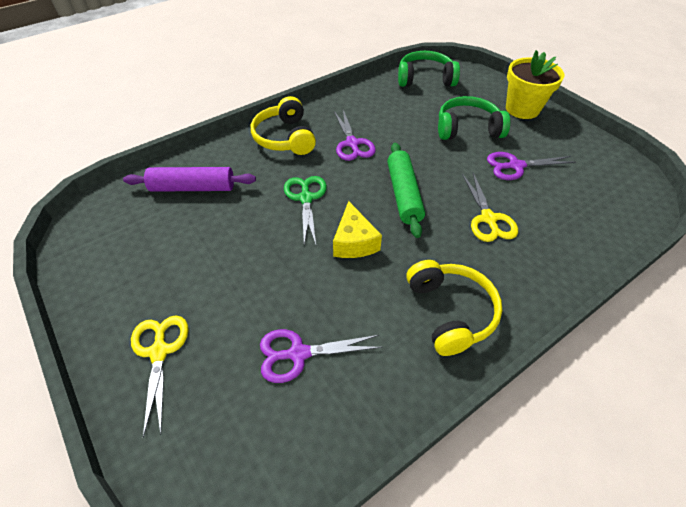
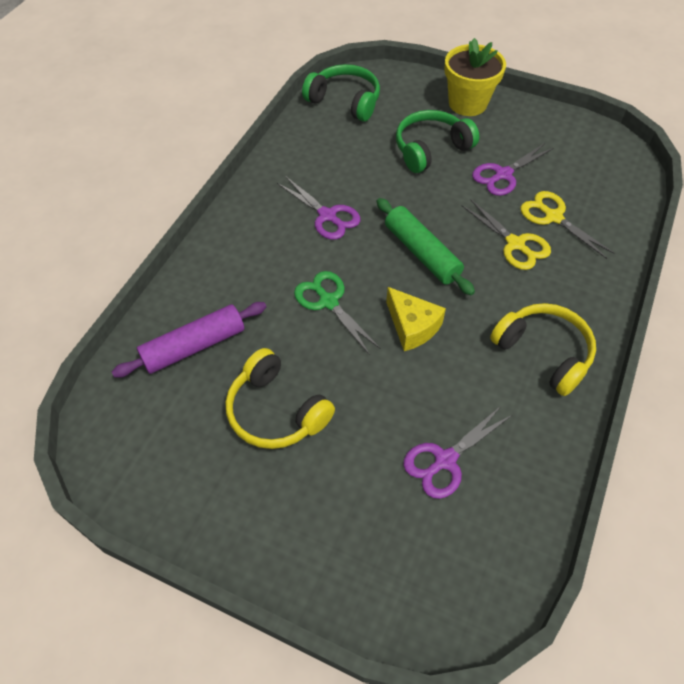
camera: 30 degrees left, 5 degrees up
yellow scissors [131,315,189,438] -> yellow scissors moved to [520,191,614,259]
yellow headphones [251,96,316,155] -> yellow headphones moved to [226,348,335,449]
green headphones [398,51,460,87] -> green headphones turned 60 degrees clockwise [302,64,380,122]

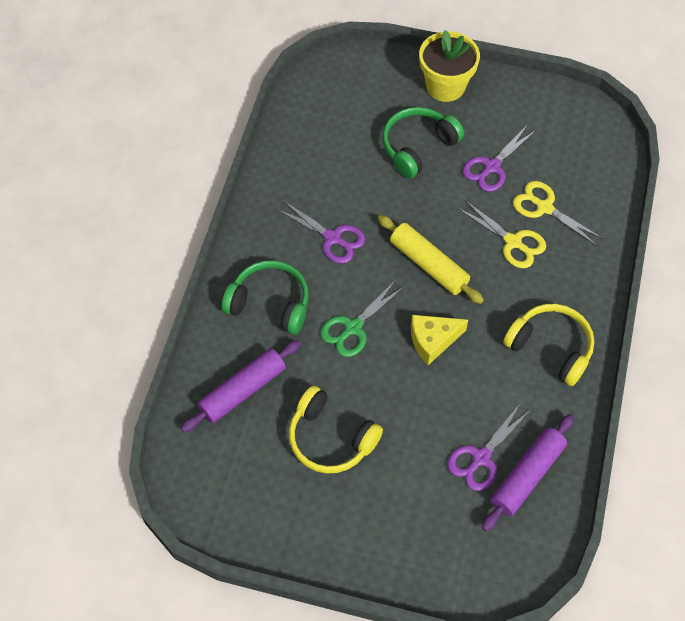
camera: 10 degrees left, 5 degrees up
green scissors [294,271,381,355] -> green scissors turned 90 degrees counterclockwise [320,280,405,357]
green headphones [302,64,380,122] -> green headphones moved to [222,260,309,335]
green rolling pin [377,198,475,295] -> yellow rolling pin [378,215,484,304]
yellow cheese [386,287,446,351] -> yellow cheese turned 120 degrees clockwise [411,315,468,365]
none -> purple rolling pin [482,414,574,531]

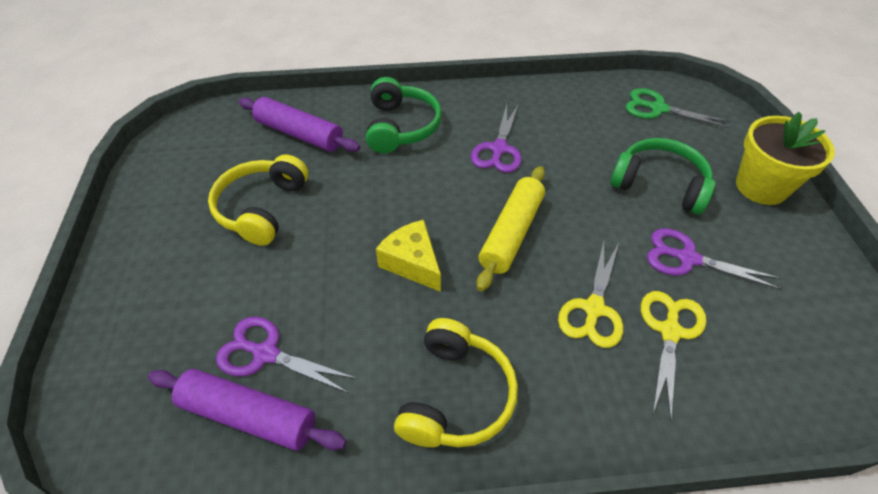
camera: 70 degrees right, 10 degrees down
green scissors [320,280,405,357] -> green scissors moved to [626,88,731,128]

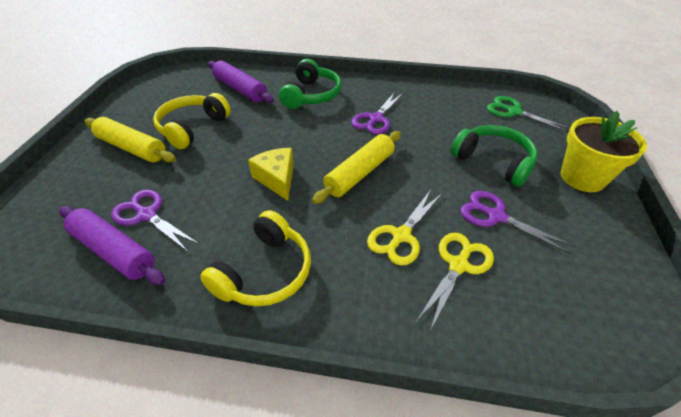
camera: 15 degrees right, 5 degrees down
none -> yellow rolling pin [85,117,176,162]

